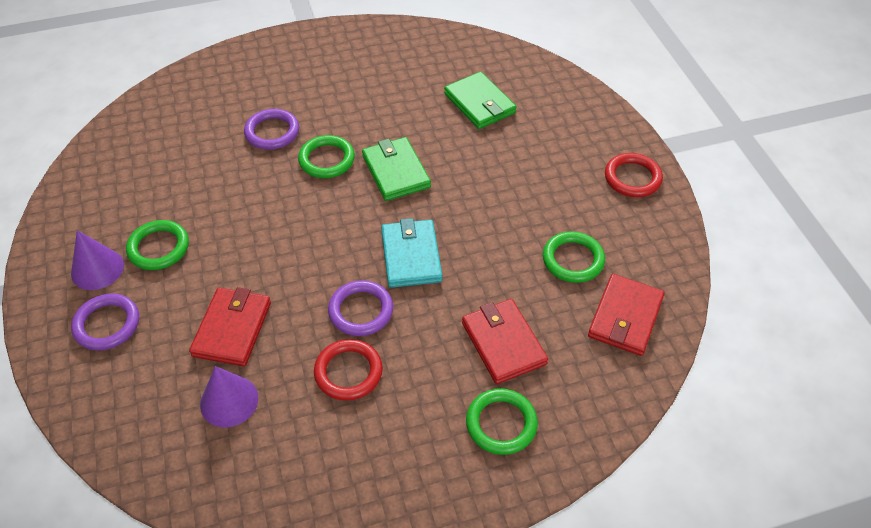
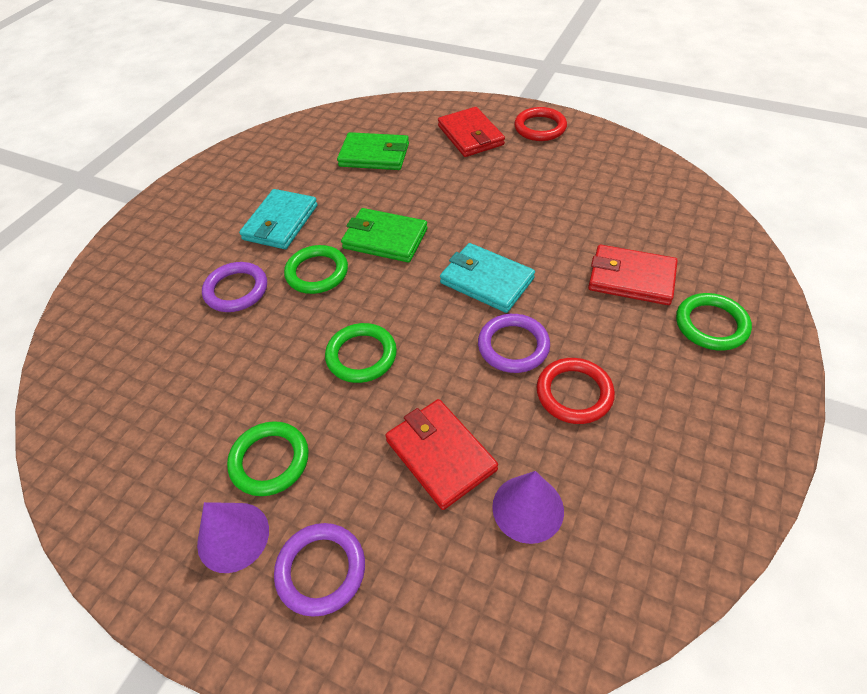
camera: 45 degrees left, 0 degrees up
green ring [543,231,605,283] -> green ring moved to [325,323,397,383]
red wallet [588,274,665,356] -> red wallet moved to [438,107,505,157]
none -> turquoise wallet [239,189,318,249]

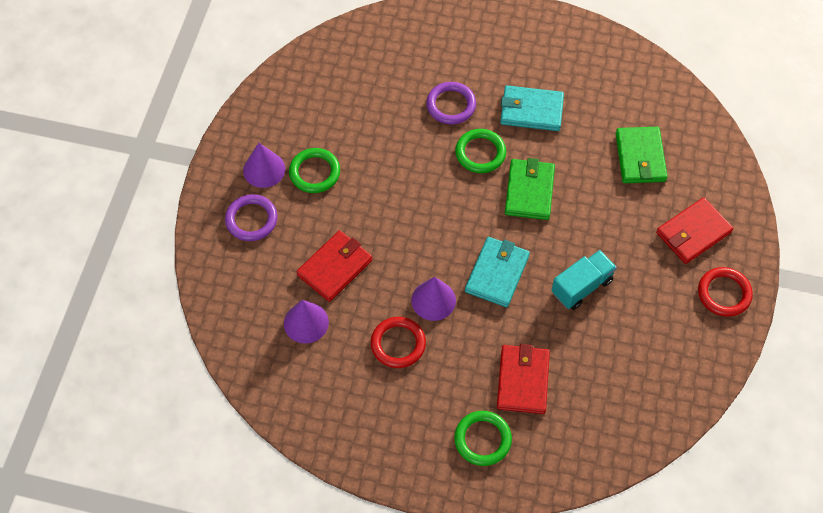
camera: 75 degrees right, 10 degrees up
green ring [325,323,397,383] -> none
purple ring [478,314,550,373] -> purple cone [412,277,456,321]
none -> turquoise truck [551,250,617,310]

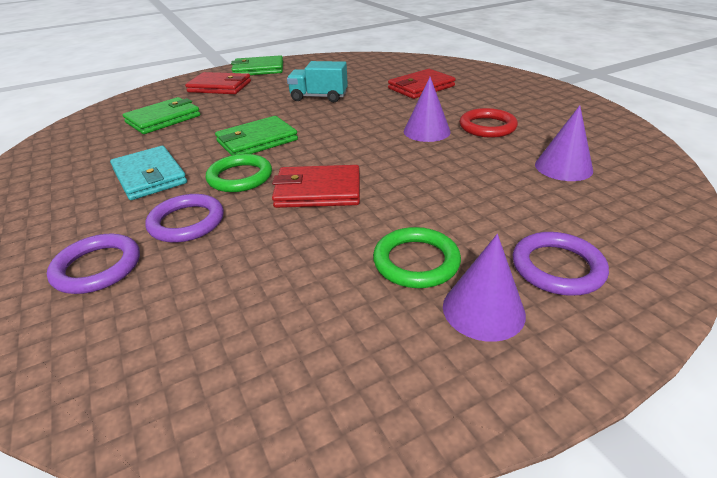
camera: 130 degrees left, 25 degrees down
red wallet [296,230,372,302] -> red wallet moved to [272,165,360,208]
green ring [454,411,512,466] -> none
turquoise wallet [465,237,530,307] -> none
red ring [698,267,753,317] -> green wallet [231,55,283,75]
none -> purple ring [47,234,140,294]

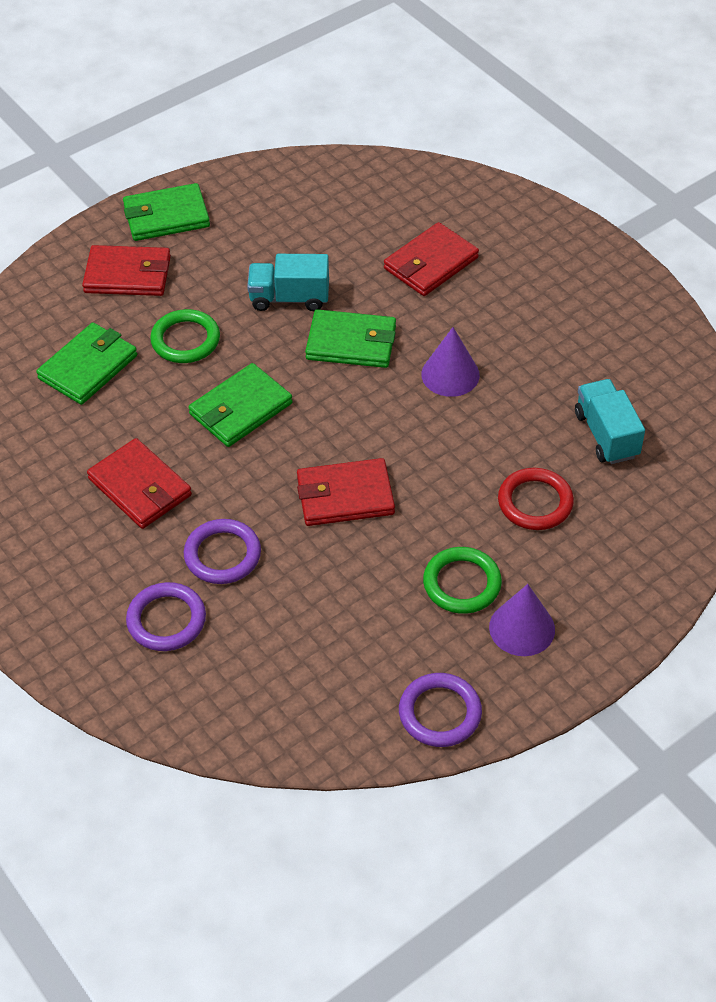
camera: 10 degrees left, 15 degrees up
turquoise wallet [110,146,187,200] -> red wallet [87,438,192,529]
green ring [206,154,272,192] -> green ring moved to [150,309,220,363]
red ring [459,108,518,138] -> red ring moved to [498,468,574,530]
purple ring [512,232,609,296] -> purple ring moved to [399,673,482,747]
purple cone [535,105,593,181] -> turquoise truck [575,379,645,464]
none -> green wallet [305,309,396,368]

